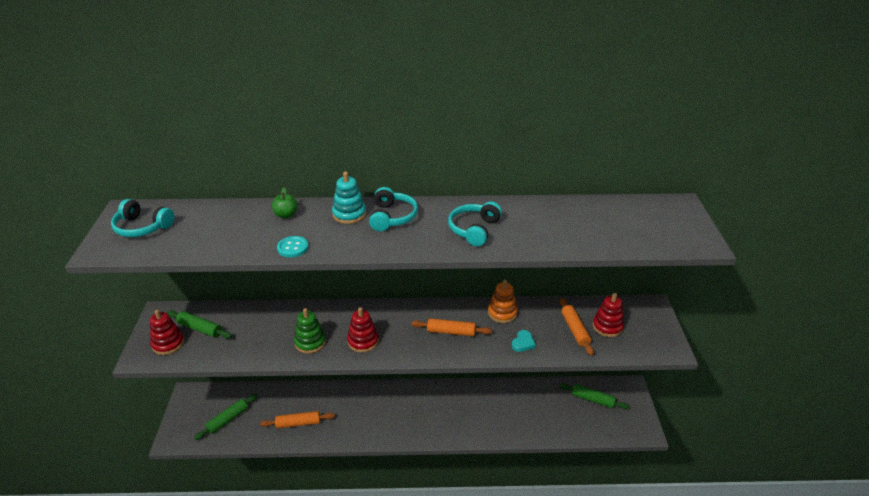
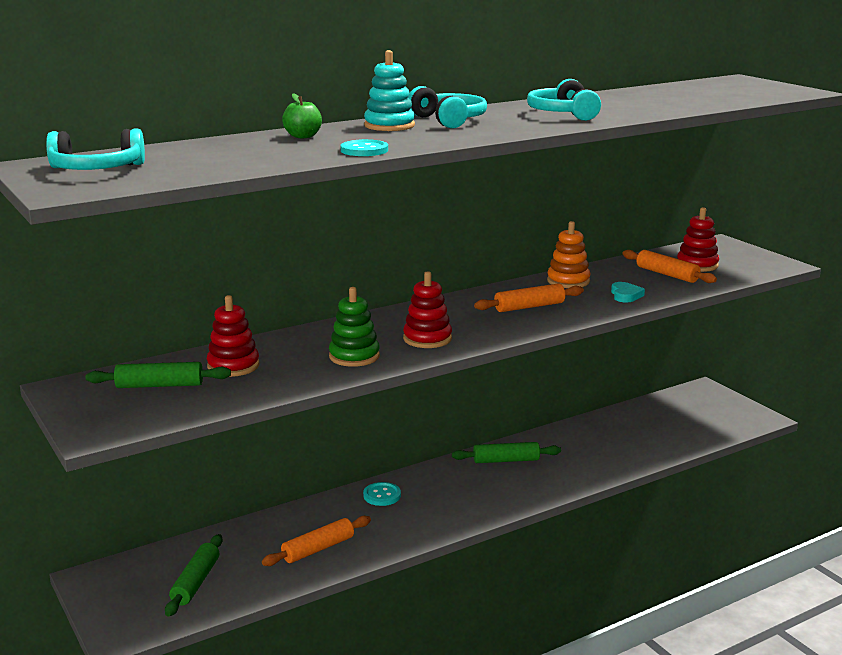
camera: 30 degrees left, 15 degrees down
red stacking toy [150,310,184,355] -> red stacking toy moved to [207,295,259,377]
green rolling pin [559,383,630,410] -> green rolling pin moved to [452,442,561,463]
none -> turquoise button [363,482,401,506]

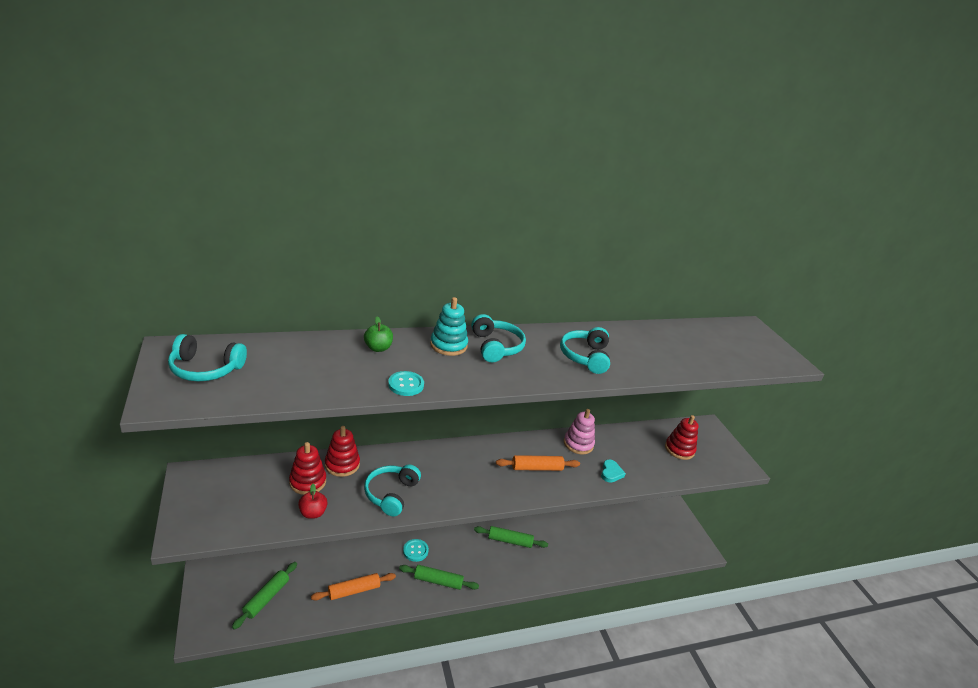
camera: 10 degrees right, 10 degrees up
green rolling pin [85,362,231,388] -> green rolling pin moved to [399,565,479,590]
green stacking toy [329,287,380,367] -> turquoise headphones [364,464,421,516]
red stacking toy [403,271,452,348] -> red stacking toy moved to [325,426,360,477]
orange stacking toy [547,221,591,288] -> pink stacking toy [564,409,595,454]
orange rolling pin [622,250,717,283] -> none
none -> red apple [298,484,328,519]

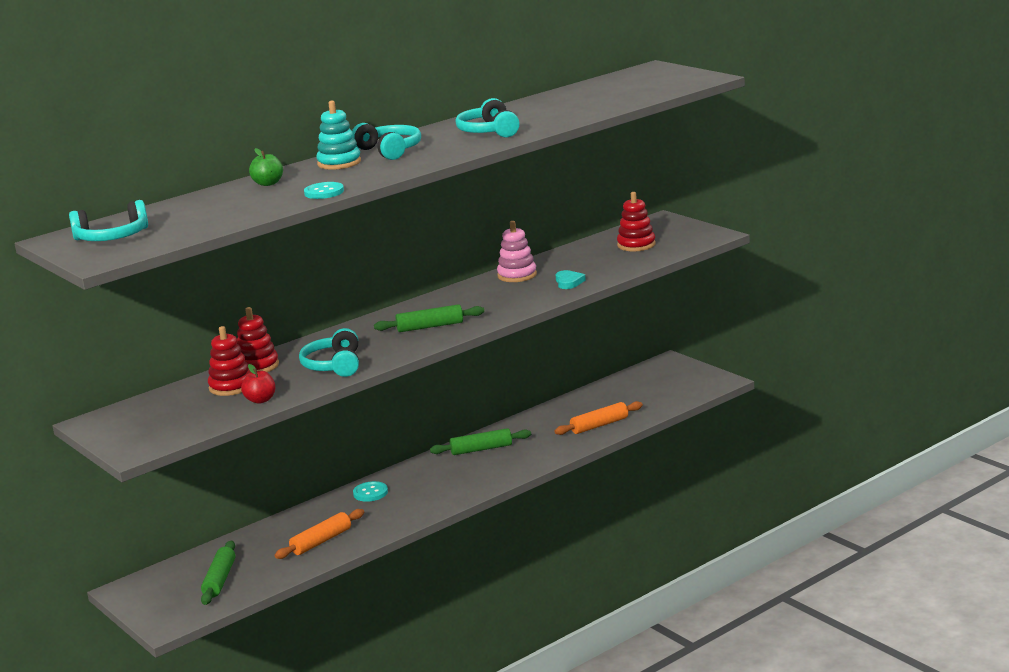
camera: 15 degrees left, 10 degrees down
green rolling pin [399,565,479,590] -> green rolling pin moved to [374,304,484,332]
orange rolling pin [496,455,580,471] -> orange rolling pin moved to [554,401,643,435]

